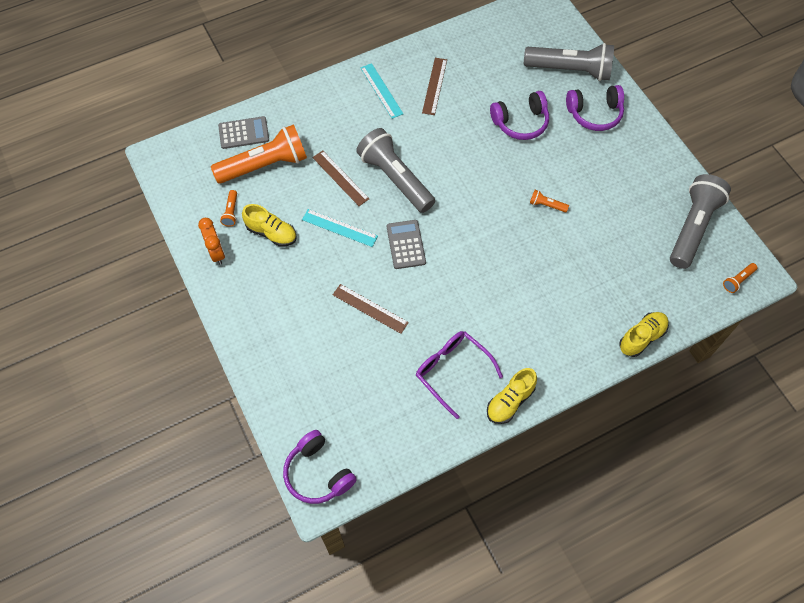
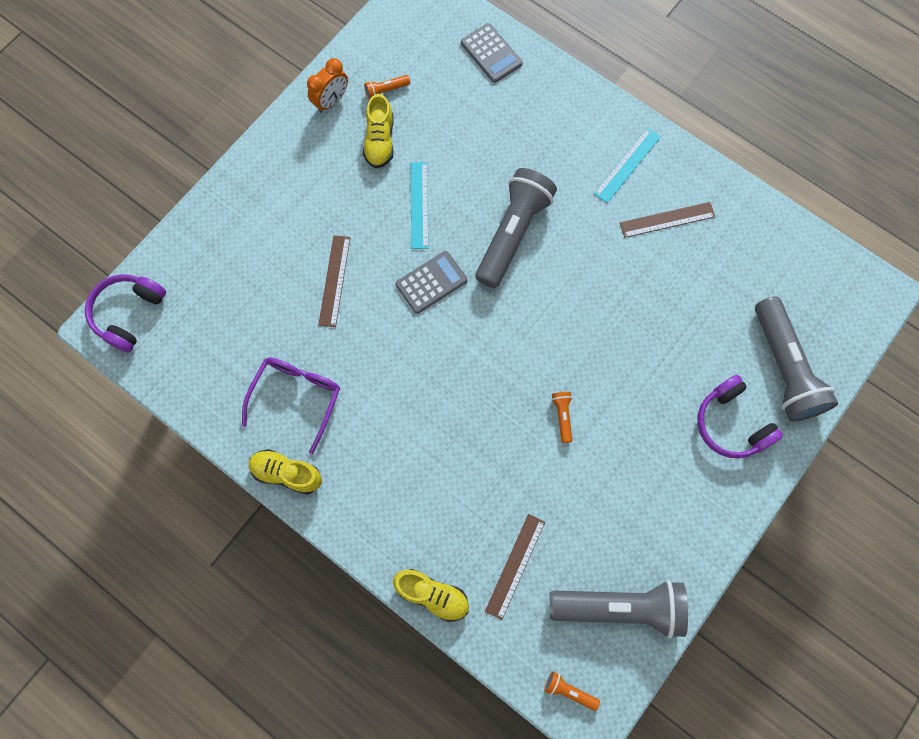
camera: 65 degrees right, 10 degrees up
orange flashlight [211,125,307,184] -> none
brown ruler [312,151,369,206] -> brown ruler moved to [485,514,545,620]
purple headphones [490,91,549,140] -> none

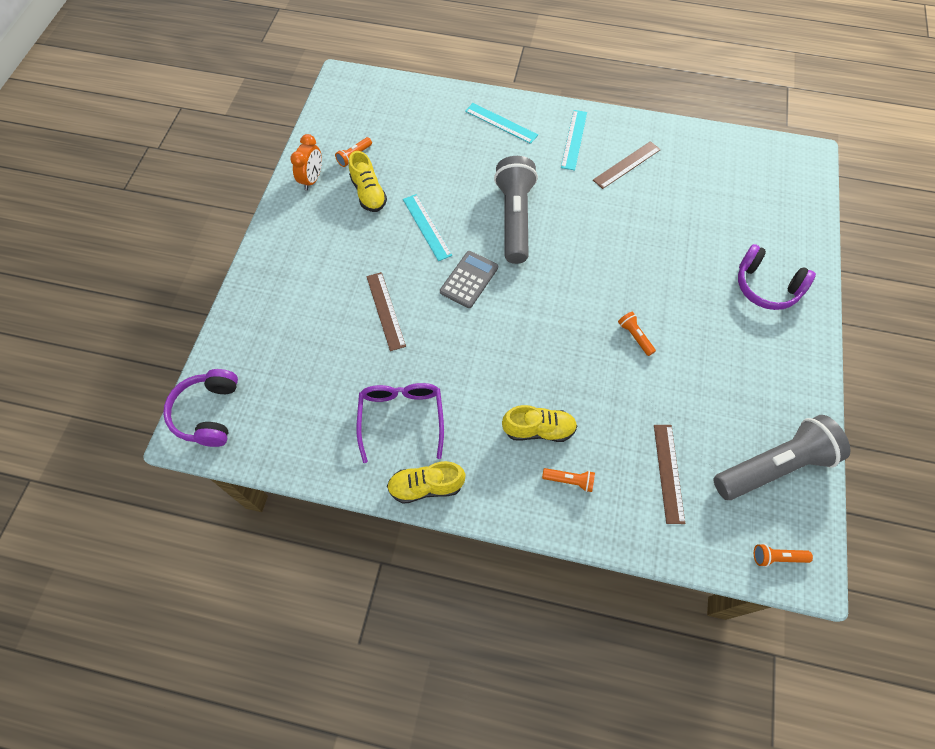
camera: 25 degrees left, 10 degrees down
yellow shoe [393,569,469,622] -> yellow shoe moved to [502,405,577,442]
grey calculator [461,23,523,83] -> none
grey flashlight [755,296,838,422] -> none
none -> turquoise ruler [465,103,538,144]
none -> orange flashlight [542,468,595,492]

